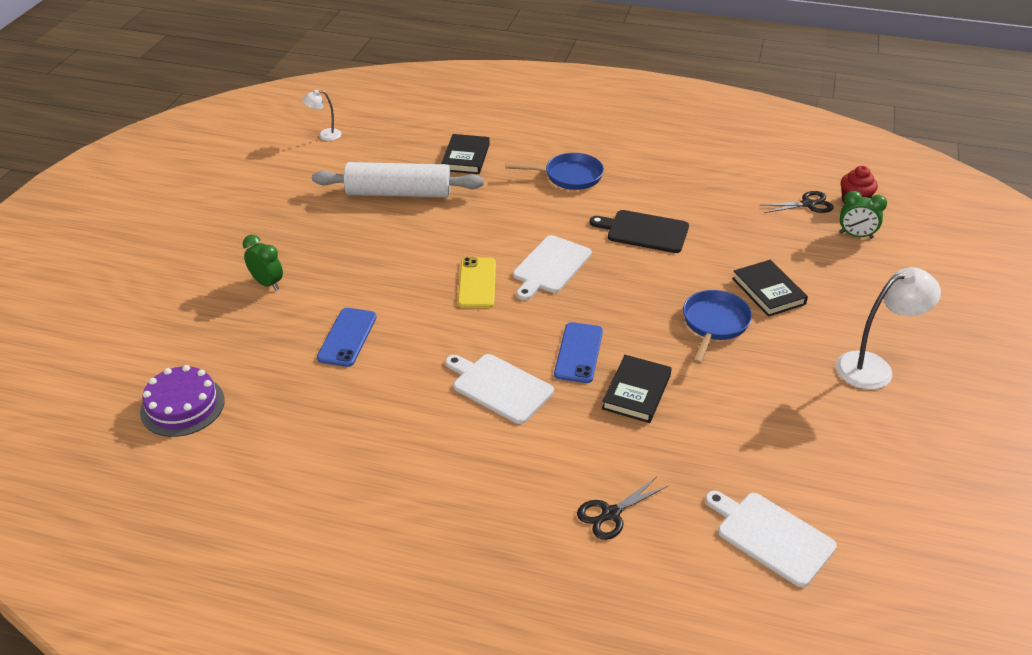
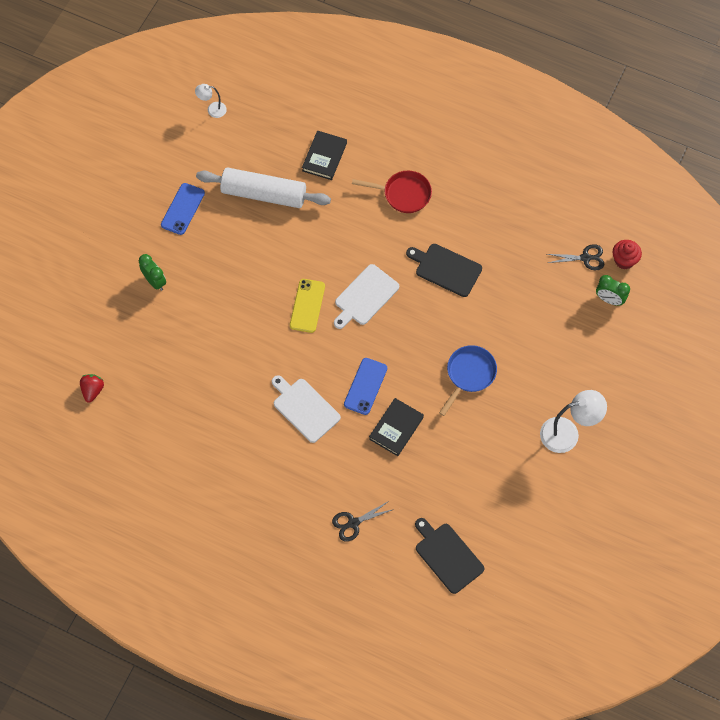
camera: 10 degrees right, 25 degrees up
purple cake [140,365,225,437] -> red strawberry [80,374,104,403]
blue phone [317,308,377,367] -> blue phone moved to [161,183,205,235]
blue pan [505,153,604,190] -> red pan [352,171,432,213]
white cutting board [705,491,837,587] -> black cutting board [415,518,484,594]
black book [732,260,808,317] -> none

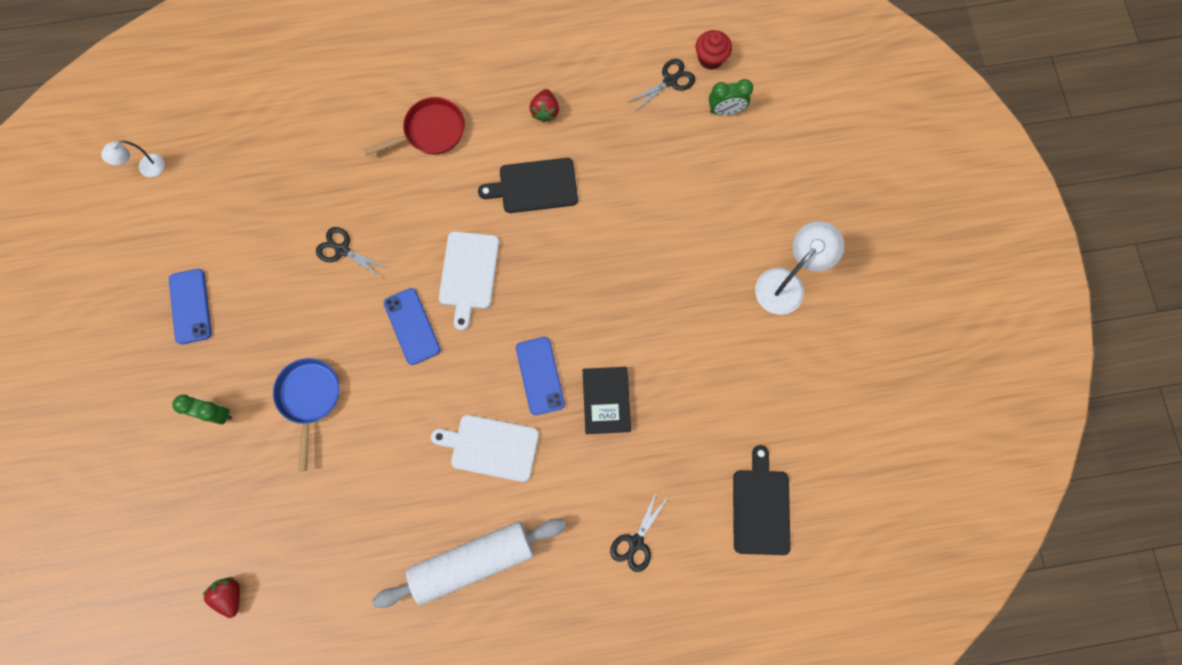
camera: 35 degrees left, 10 degrees up
white rolling pin [196,167,331,208] -> white rolling pin moved to [372,519,566,608]
yellow phone [290,279,325,333] -> blue phone [383,288,441,365]
black book [302,130,347,180] -> none
black cutting board [415,518,484,594] -> black cutting board turned 75 degrees clockwise [733,445,791,555]
blue pan [439,345,497,416] -> blue pan moved to [273,358,340,471]
none -> black scissors [316,227,388,279]
none -> red strawberry [529,89,559,123]

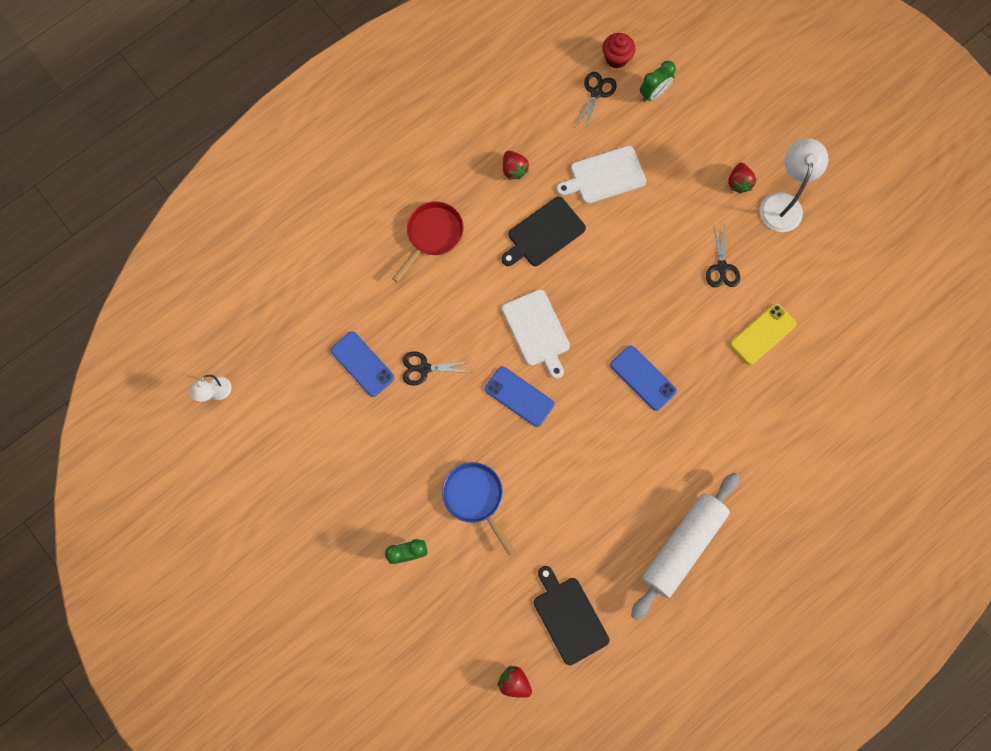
camera: 30 degrees left, 0 degrees up
blue phone [169,269,212,344] -> blue phone moved to [331,331,395,397]
white cutting board [431,415,539,482] -> white cutting board moved to [556,146,646,204]
black book [582,367,631,434] -> none
black scissors [610,490,668,572] -> black scissors moved to [706,223,740,287]
black cutting board [733,445,791,555] -> black cutting board moved to [534,566,610,665]
none -> red strawberry [728,163,756,194]
none -> yellow phone [730,303,796,365]

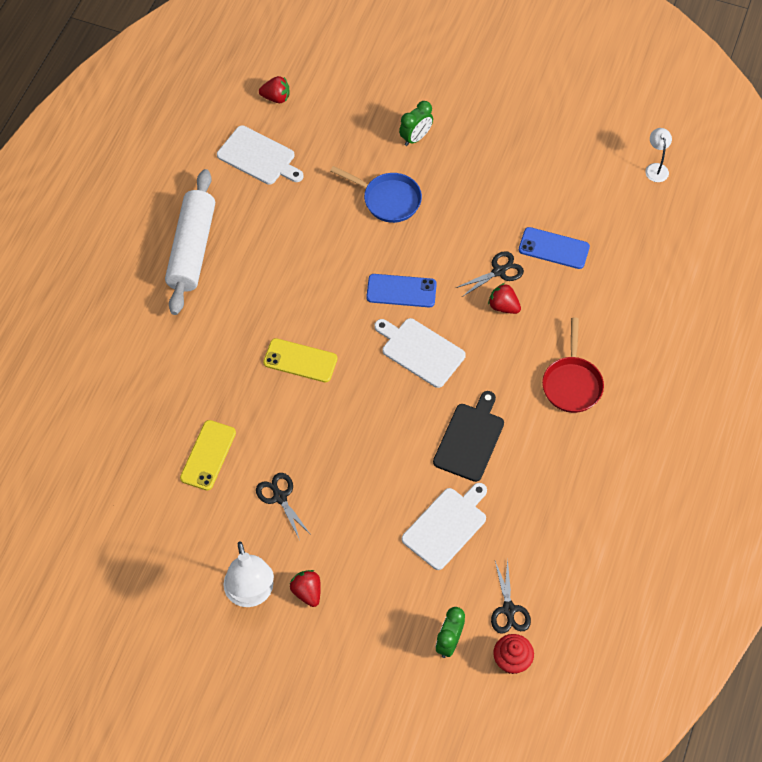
camera: 150 degrees right, 15 degrees down
red strawberry [503,151,529,180] -> red strawberry moved to [488,283,521,314]
black cutting board [534,566,610,665] -> white cutting board [217,125,303,185]
blue phone [610,345,677,411] -> yellow phone [263,338,338,382]

